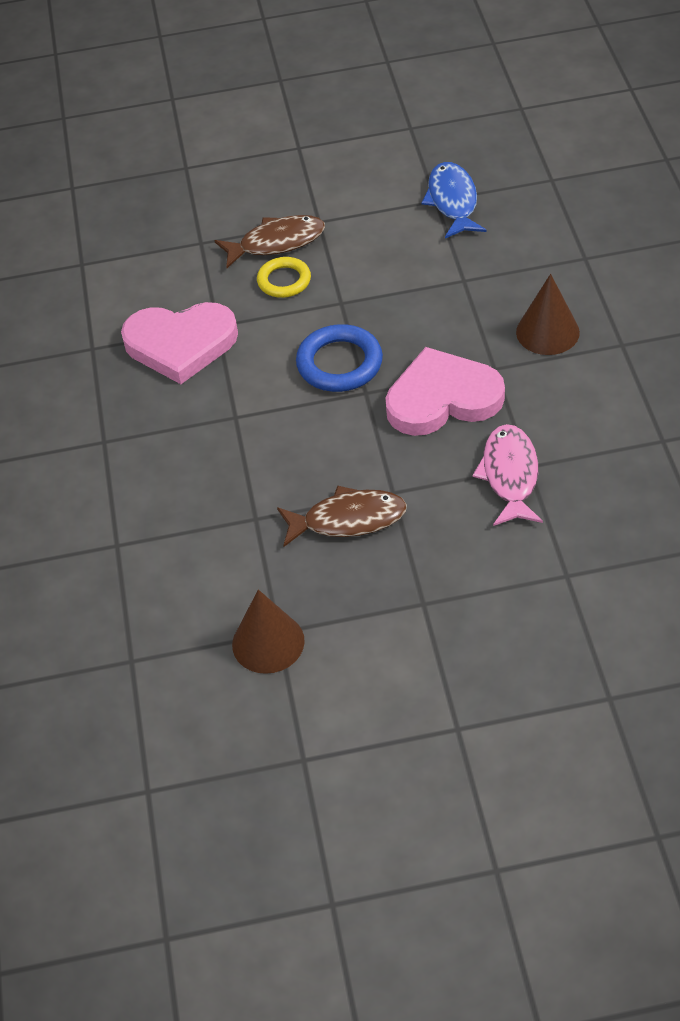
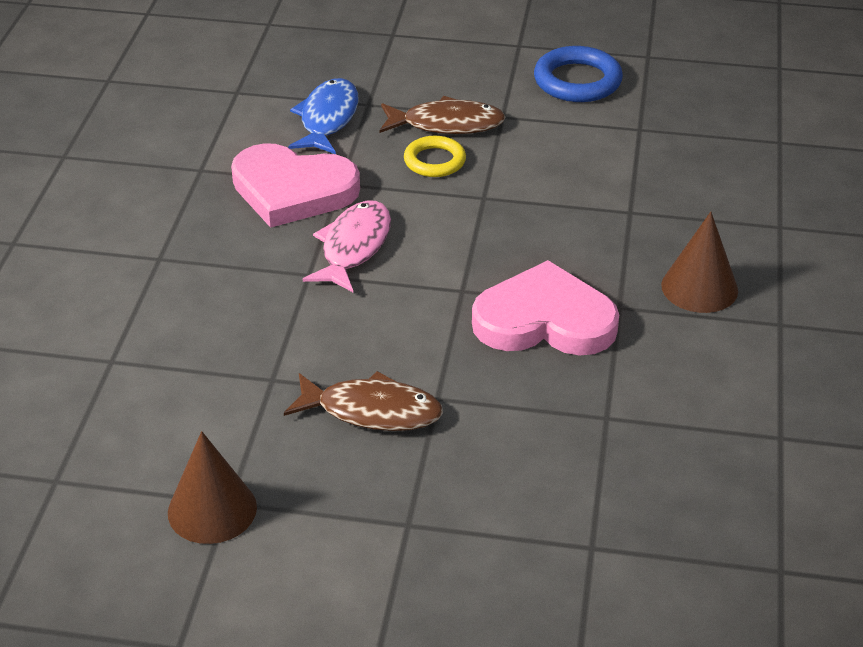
camera: 15 degrees right, 10 degrees down
blue ring [296,324,383,392] -> blue ring moved to [534,46,623,102]
blue fish [421,162,486,238] -> blue fish moved to [288,78,359,154]
pink fish [472,424,543,526] -> pink fish moved to [303,201,391,292]

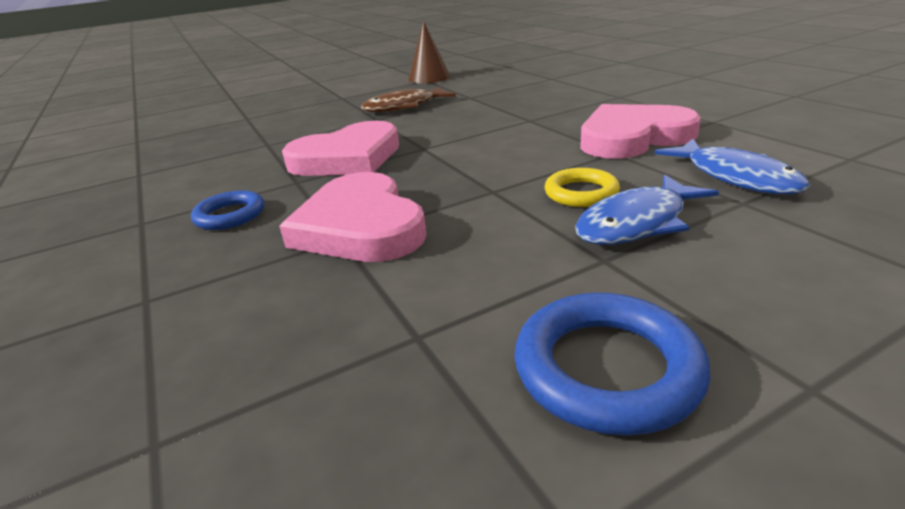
camera: 145 degrees right, 10 degrees down
pink fish [303,201,391,292] -> none
brown fish [379,96,506,134] -> blue fish [575,174,719,245]
brown cone [661,212,738,313] -> blue ring [191,190,264,230]
none -> pink heart [279,172,427,262]

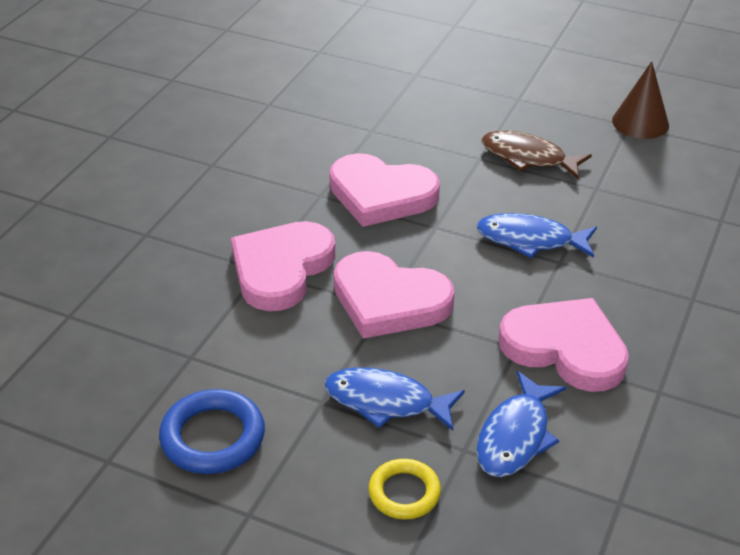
camera: 50 degrees right, 10 degrees up
blue ring [191,190,264,230] -> none
yellow ring [544,168,620,207] -> yellow ring moved to [368,459,441,520]
none -> pink heart [334,251,455,339]
none -> blue fish [476,213,597,258]

